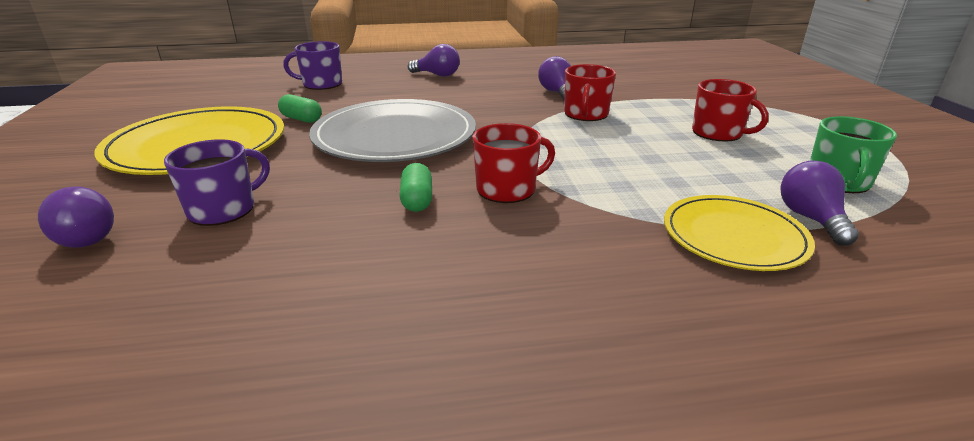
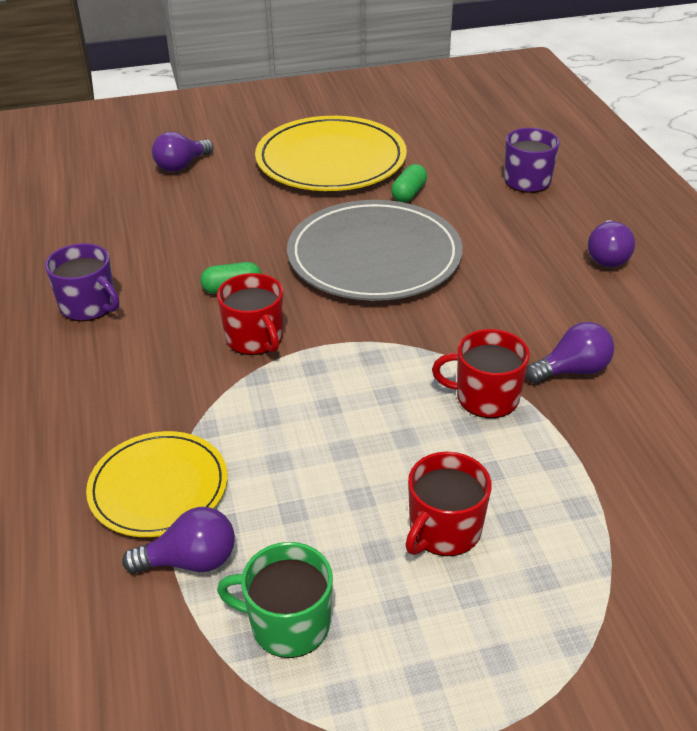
camera: 85 degrees right, 10 degrees up
purple mug [164,139,270,226] -> purple mug moved to [45,243,119,321]

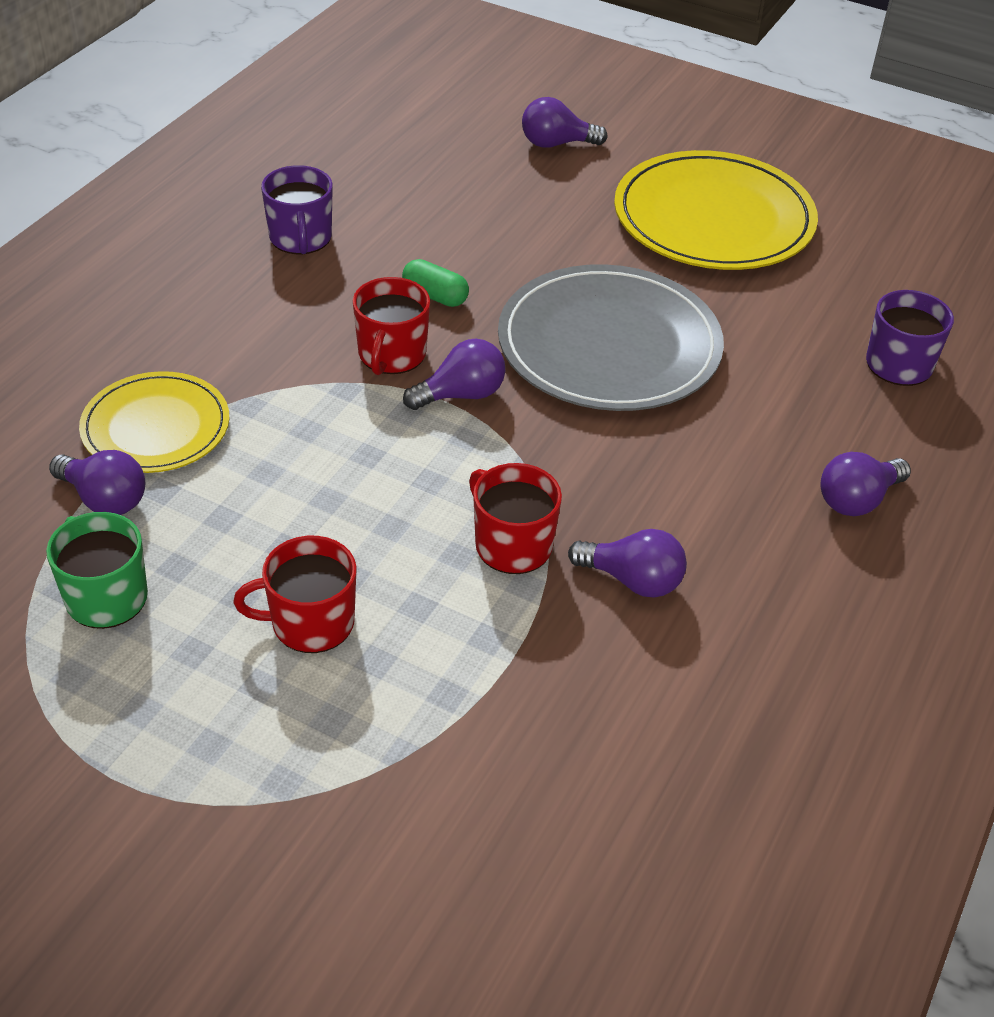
camera: 40 degrees right, 5 degrees up
green capsule [391,164,427,202] -> none
none -> purple light bulb [403,339,505,410]

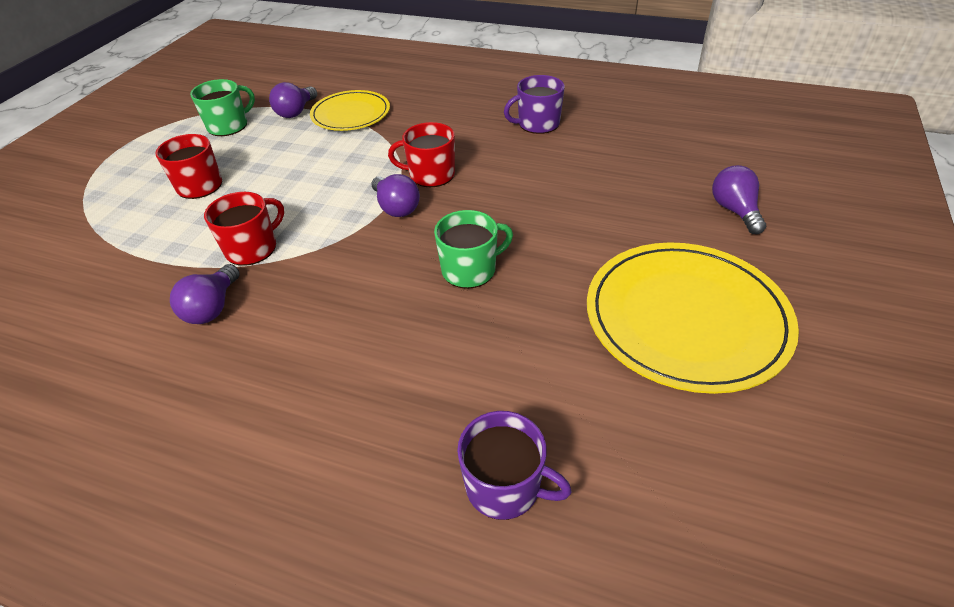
camera: 85 degrees right, 0 degrees up
green capsule [402,259,469,307] -> none
grey plate [498,264,724,411] -> green mug [434,210,513,289]
purple light bulb [820,452,911,516] -> none

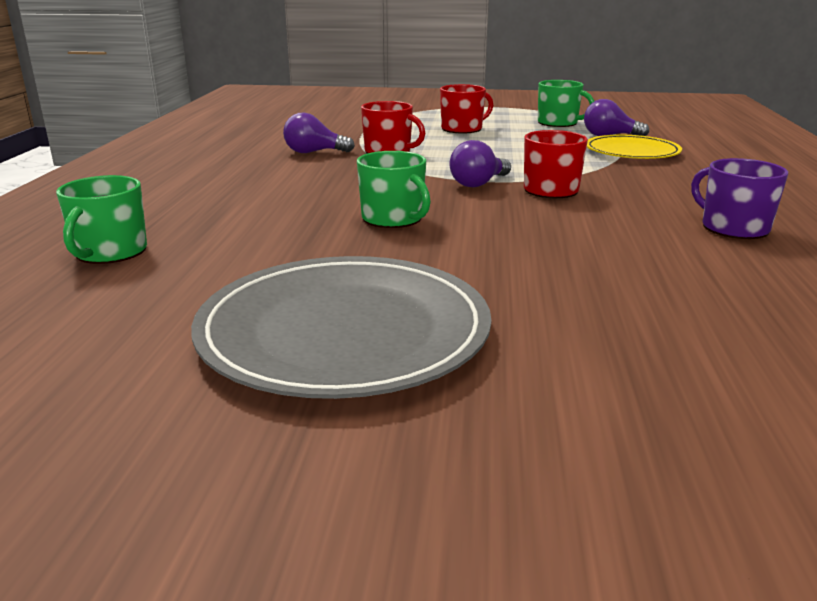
camera: 75 degrees right, 20 degrees down
purple mug [457,411,572,520] -> green mug [56,175,147,264]
yellow plate [587,242,799,394] -> grey plate [191,256,491,399]
purple light bulb [712,165,766,234] -> none

